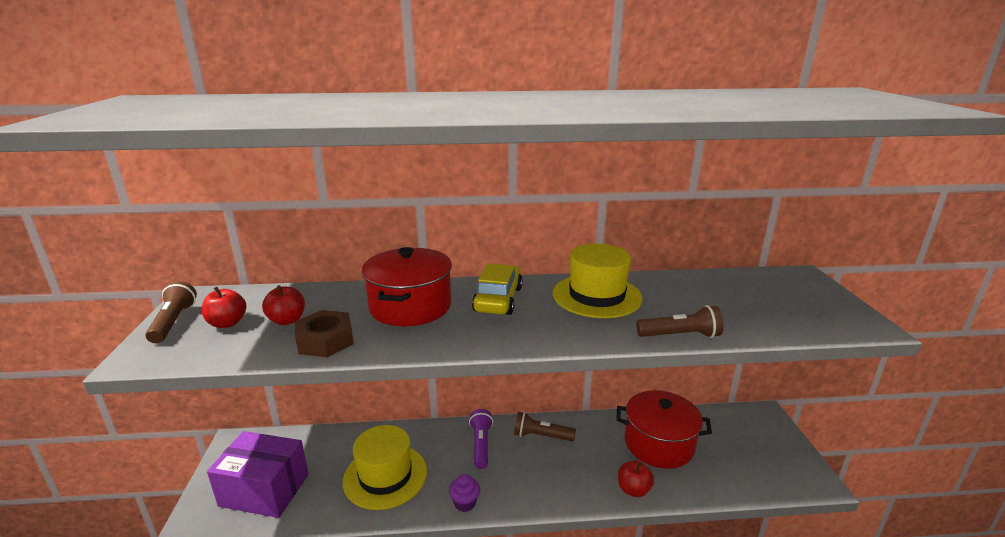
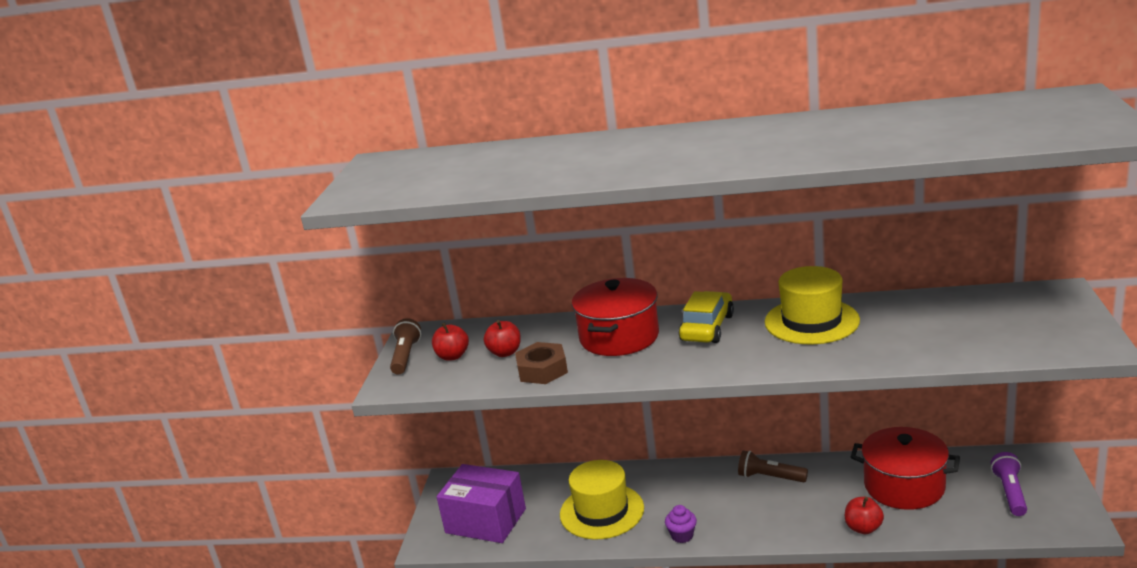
camera: 15 degrees right, 0 degrees up
purple flashlight [469,409,493,469] -> purple flashlight moved to [991,452,1027,516]
brown flashlight [636,305,724,338] -> none

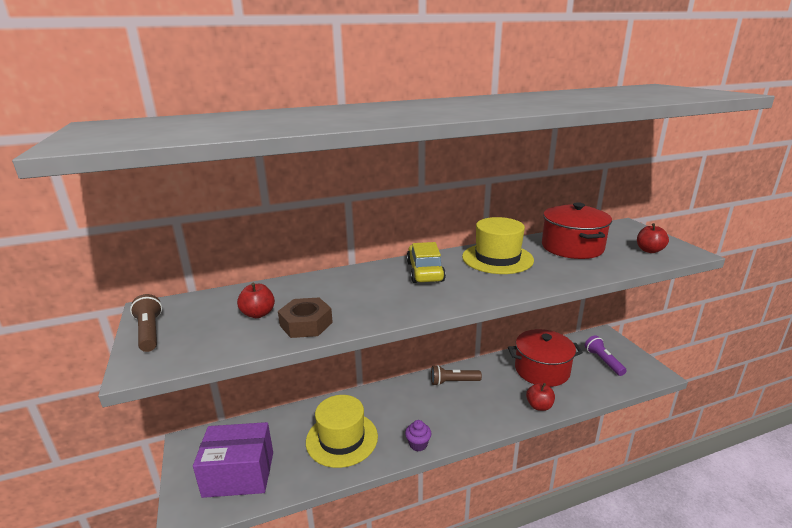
camera: 30 degrees left, 0 degrees up
red apple [432,323,469,361] -> red apple moved to [637,223,669,253]
red pot [572,278,659,356] -> red pot moved to [542,202,612,259]

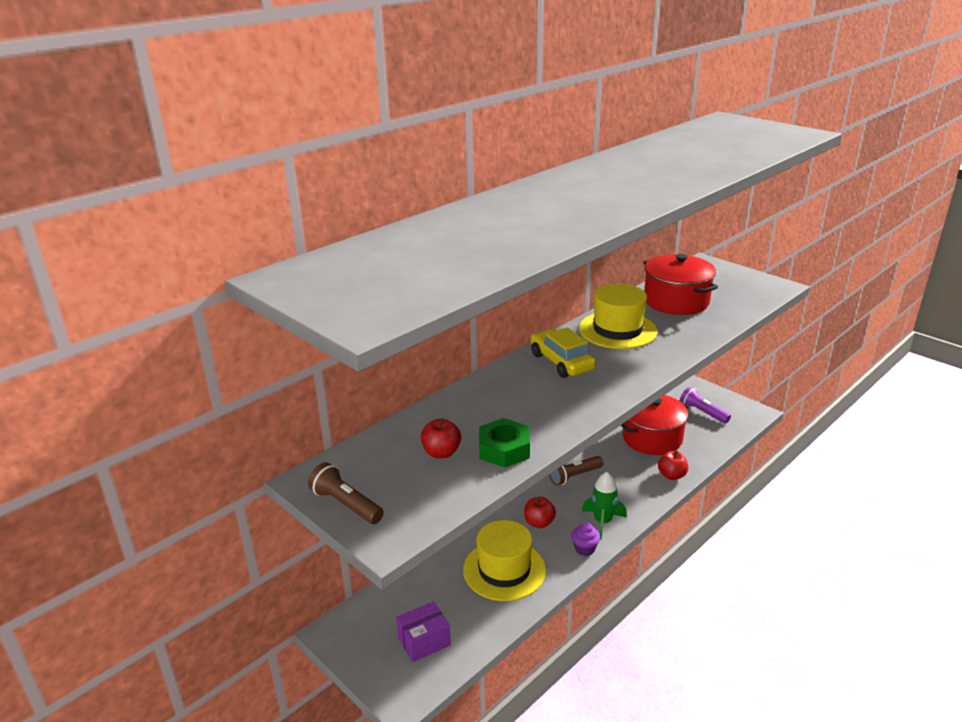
camera: 25 degrees left, 5 degrees up
purple box [193,422,273,498] -> purple box [396,601,451,662], size x0.60
brown nut [278,298,333,338] -> green nut [479,418,530,467]
red apple [637,223,669,253] -> red apple moved to [524,497,556,528]
none -> green rocket [582,472,627,540]

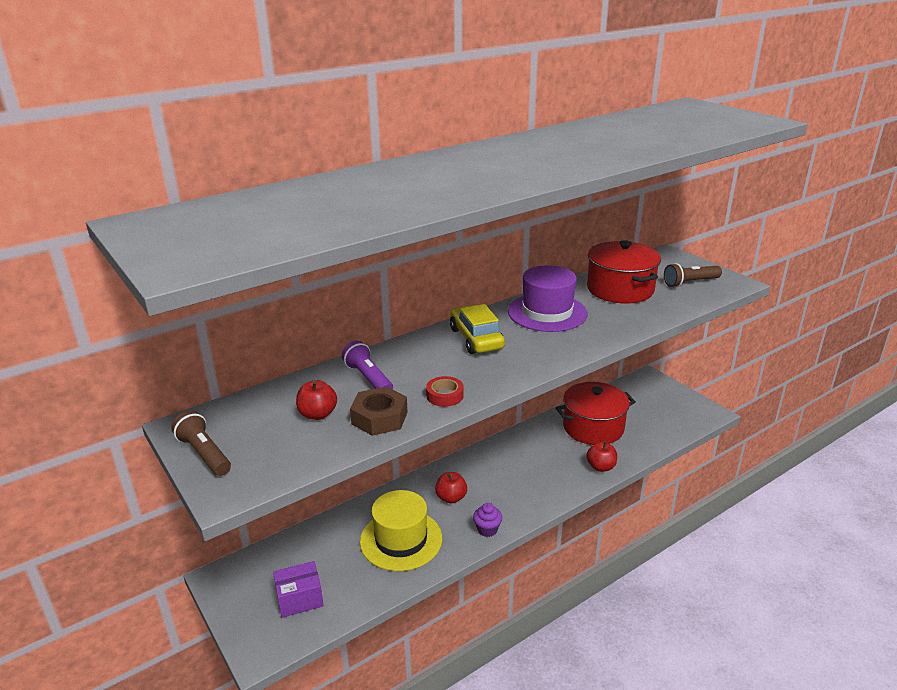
camera: 10 degrees right, 0 degrees up
green nut [479,418,530,467] -> brown nut [350,387,408,436]
brown flashlight [549,456,603,486] -> brown flashlight moved to [664,263,722,287]
yellow hat [579,284,657,349] -> purple hat [508,265,588,332]
green rocket [582,472,627,540] -> none
purple flashlight [680,387,731,424] -> purple flashlight moved to [342,341,393,390]
none -> red tape [426,376,464,407]

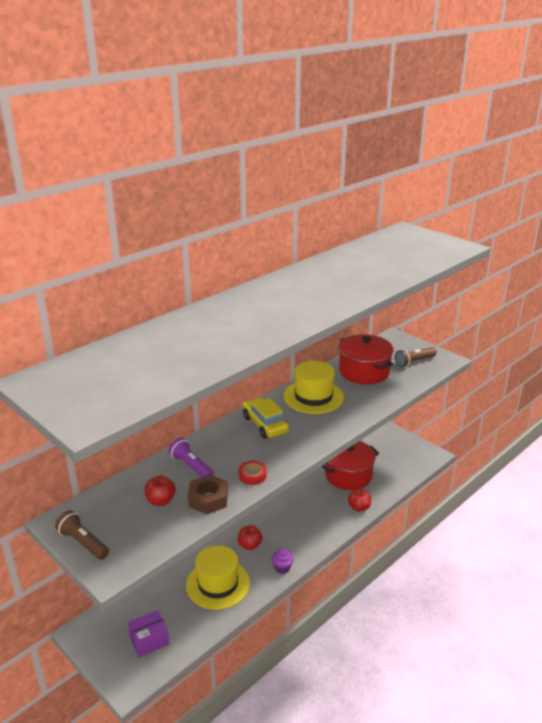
camera: 10 degrees left, 0 degrees up
purple hat [508,265,588,332] -> yellow hat [284,361,344,414]

